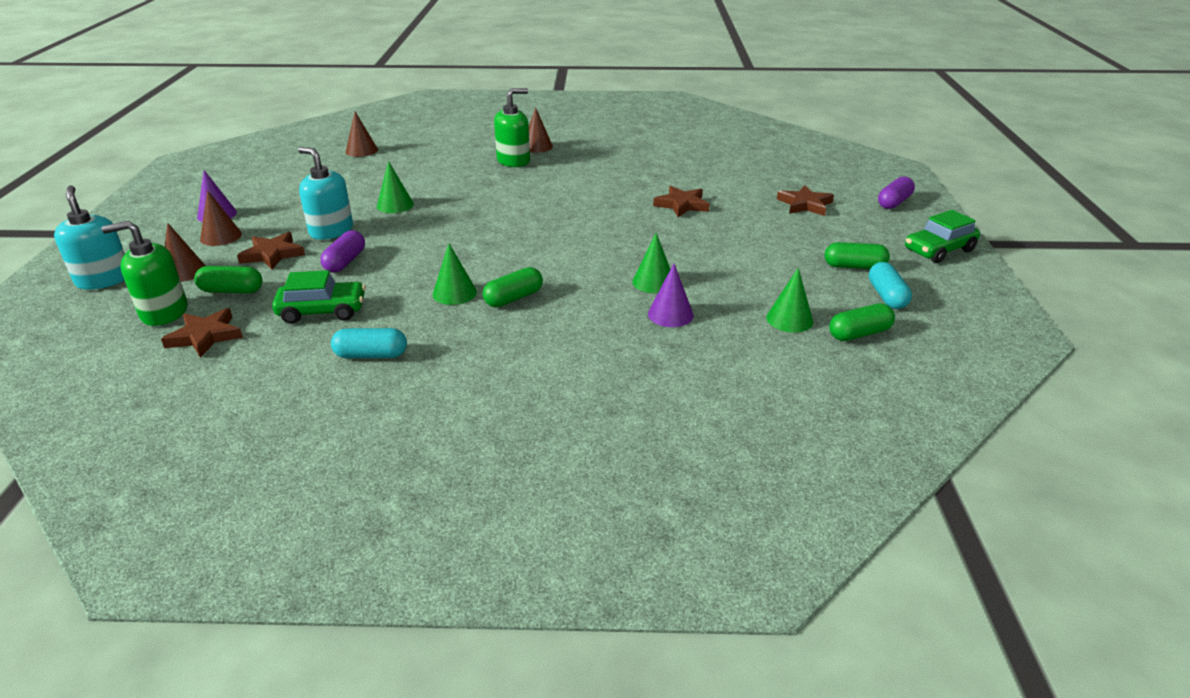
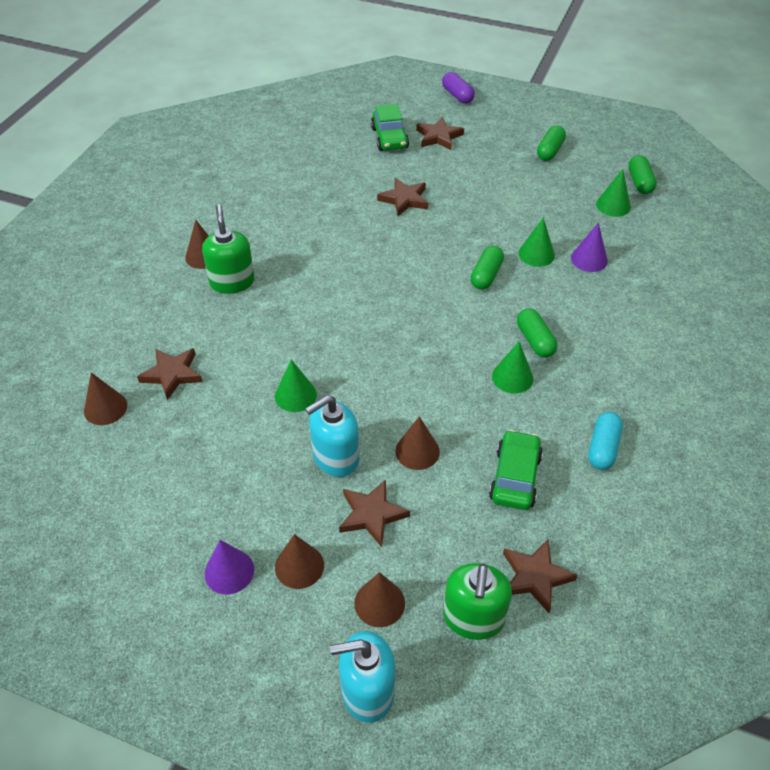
camera: 70 degrees left, 15 degrees up
green capsule [194,266,262,293] -> green capsule moved to [471,246,504,290]
purple capsule [320,230,365,273] -> brown cone [395,416,440,470]
turquoise capsule [869,262,912,309] -> none
green car [905,210,980,263] -> green car moved to [371,104,409,151]
none -> brown star [137,348,203,400]

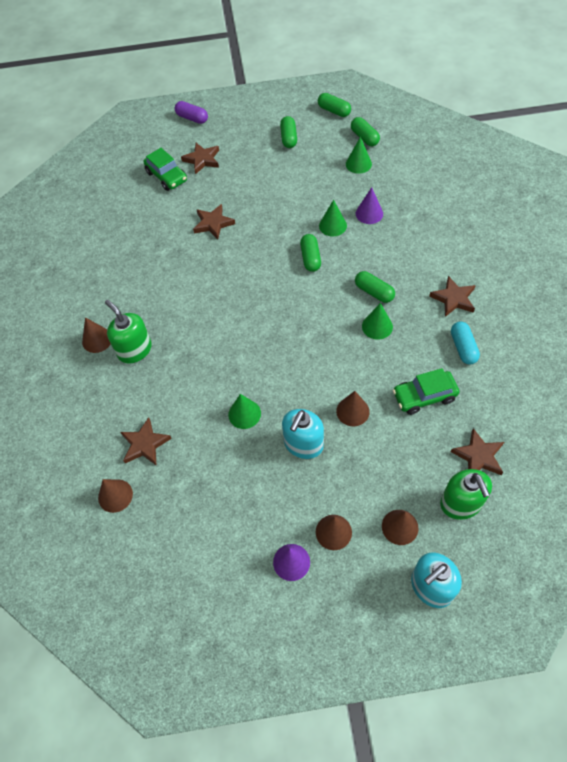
camera: 25 degrees left, 10 degrees up
brown star [339,480,410,547] -> brown star moved to [429,276,476,317]
green car [489,430,543,510] -> green car turned 90 degrees counterclockwise [393,368,459,415]
none -> green capsule [318,93,351,117]

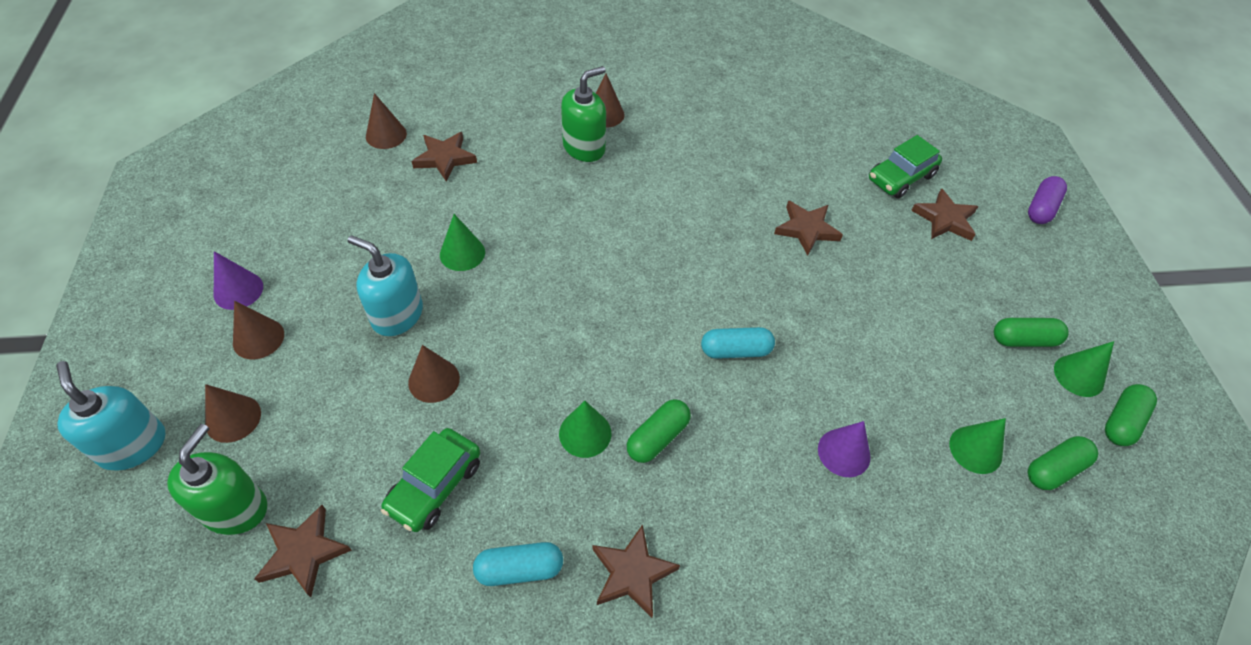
camera: 85 degrees right, 5 degrees down
green capsule [300,234,321,272] -> turquoise capsule [701,327,775,359]
green cone [319,200,347,236] -> green cone moved to [1054,341,1114,397]
green car [393,368,459,415] -> green car turned 135 degrees counterclockwise [381,428,480,532]
green soap dispenser [440,469,492,520] -> green soap dispenser turned 120 degrees clockwise [167,424,267,535]

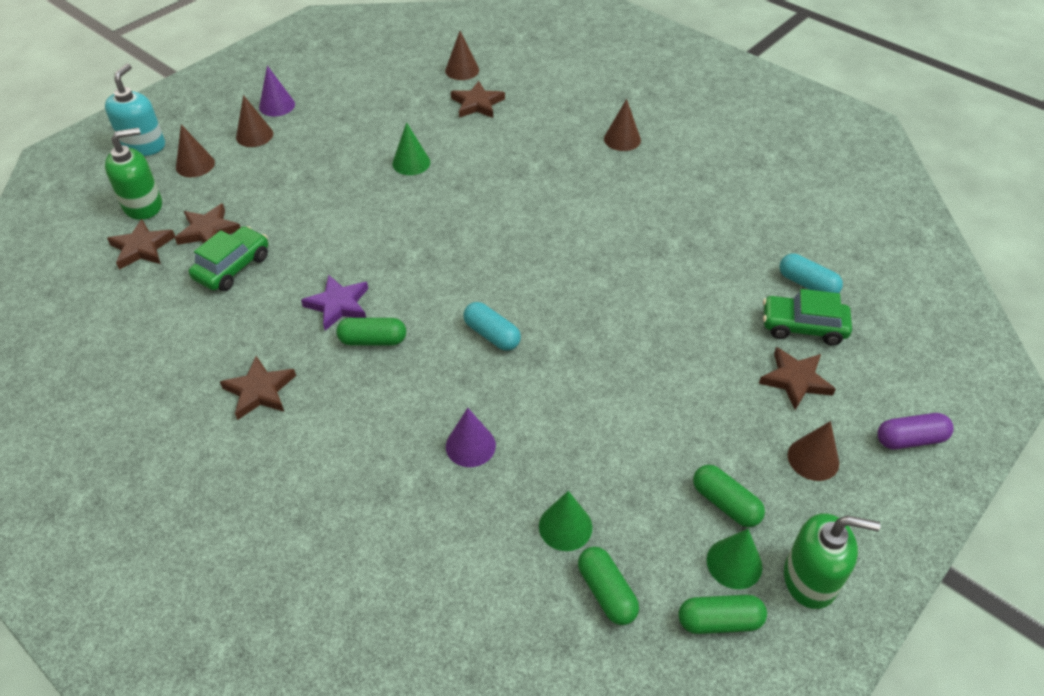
camera: 50 degrees right, 5 degrees down
turquoise soap dispenser [348,235,423,336] -> none
green car [381,428,480,532] -> green car turned 135 degrees clockwise [189,226,268,291]
brown cone [408,345,460,403] -> brown cone moved to [788,421,839,481]
turquoise capsule [473,542,563,586] -> turquoise capsule moved to [779,254,843,293]
green cone [559,401,611,458] -> purple star [301,275,368,331]
green soap dispenser [561,66,606,162] -> green soap dispenser moved to [784,514,880,609]
brown star [774,201,843,256] -> brown star moved to [175,203,240,245]
green capsule [1028,436,1098,490] -> green capsule turned 45 degrees clockwise [578,547,639,625]

